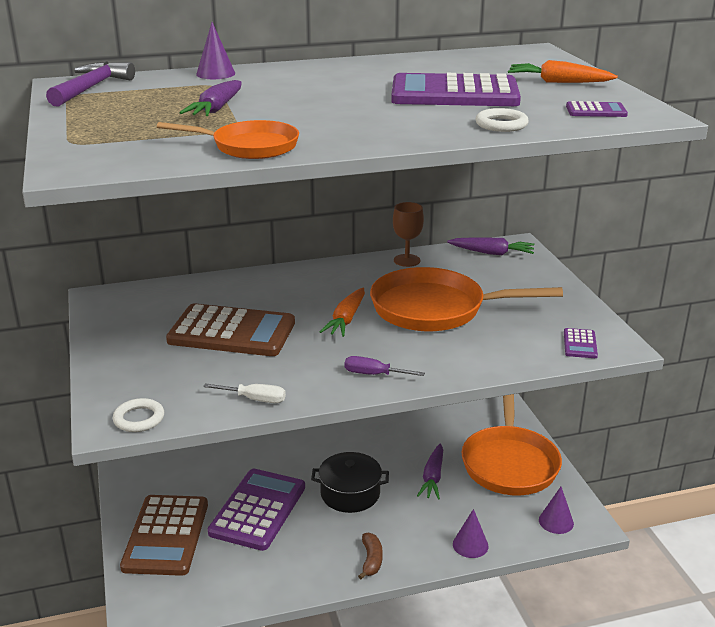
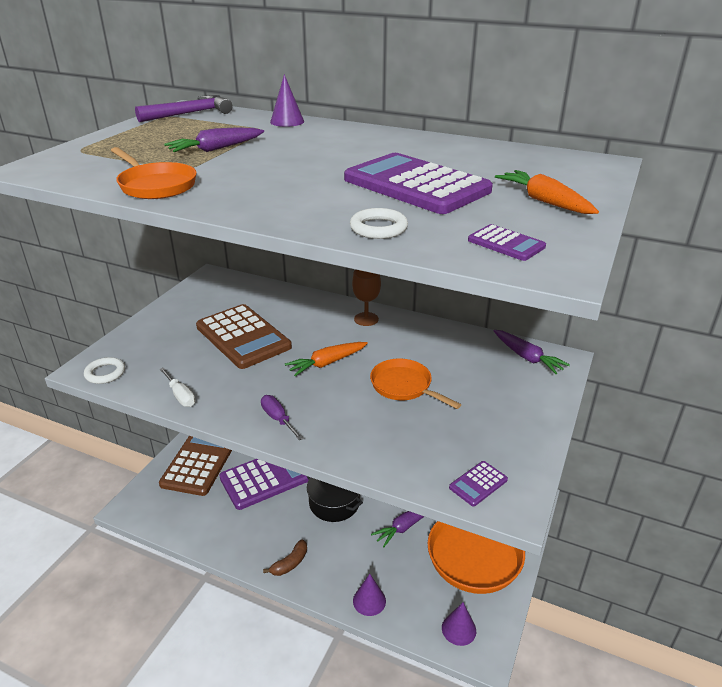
camera: 40 degrees right, 5 degrees up
brown calculator [120,495,208,576] -> brown calculator turned 150 degrees clockwise [159,436,232,496]
orange pan [370,267,563,331] -> orange pan [370,359,461,409], size x0.57
brown goblet [393,202,424,267] -> brown goblet moved to [352,270,381,326]

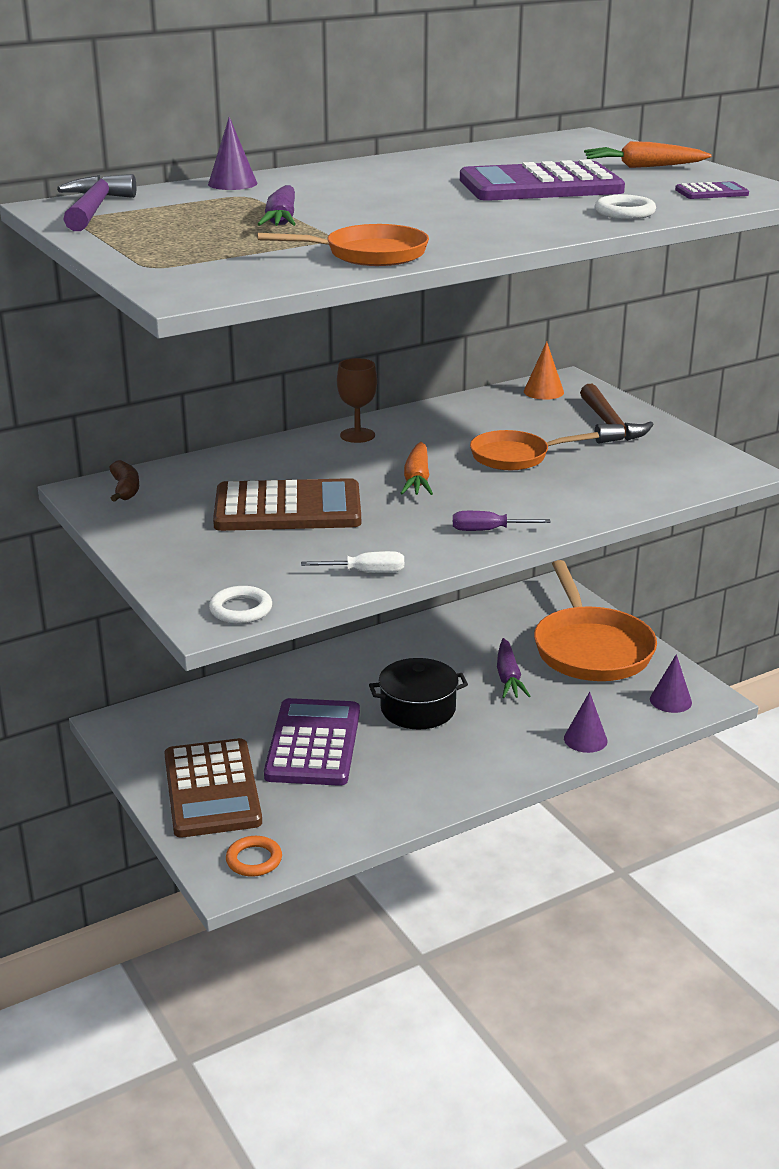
camera: 55 degrees left, 5 degrees down
brown calculator [159,436,232,496] -> brown calculator turned 150 degrees counterclockwise [164,738,262,838]
brown banana [263,539,307,576] -> brown banana moved to [109,460,139,502]
purple calculator [449,461,508,506] -> none
purple carrot [493,330,570,374] -> orange cone [524,341,564,400]
none -> orange ring [226,836,282,877]
none -> brown hammer [580,384,654,444]

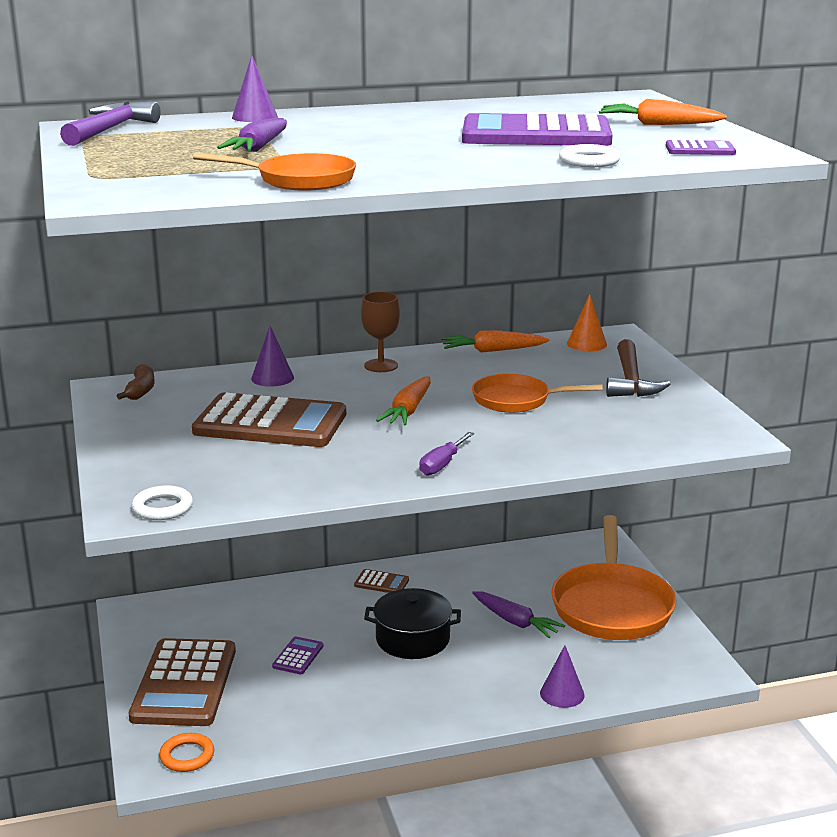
camera: 15 degrees right, 5 degrees down
purple calculator [264,698,360,786] -> purple calculator [272,636,323,674], size x0.42
white screwdriver [301,551,404,573] -> none
purple screwdriver [453,511,551,531] -> purple screwdriver turned 75 degrees counterclockwise [419,432,474,476]
purple carrot [497,638,531,698] -> purple carrot turned 60 degrees counterclockwise [472,591,565,638]
purple cone [650,654,692,713] -> purple cone moved to [251,326,294,387]
none -> brown calculator [354,569,409,593]
none -> orange carrot [441,330,549,353]

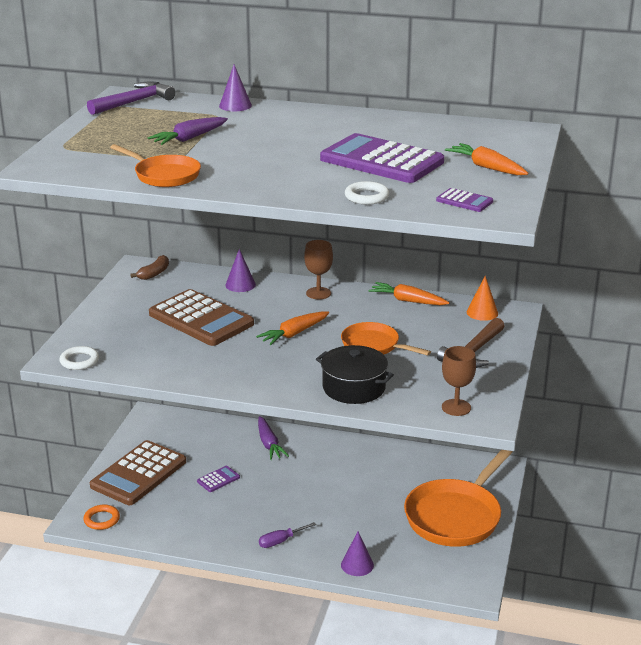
camera: 30 degrees right, 5 degrees up
brown calculator [354,569,409,593] -> none
black pot [364,588,461,659] -> black pot moved to [316,345,394,404]
purple screwdriver [419,432,474,476] -> purple screwdriver moved to [259,522,316,548]
purple carrot [472,591,565,638] -> purple carrot moved to [258,416,289,460]
none -> brown goblet [442,346,476,416]

